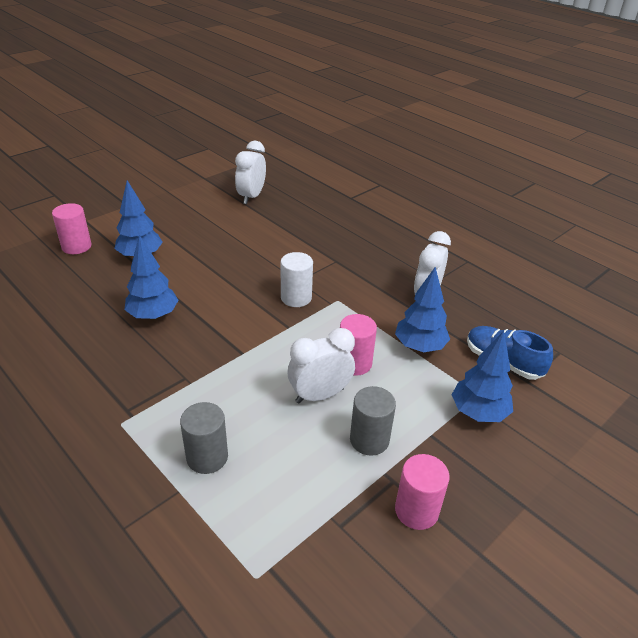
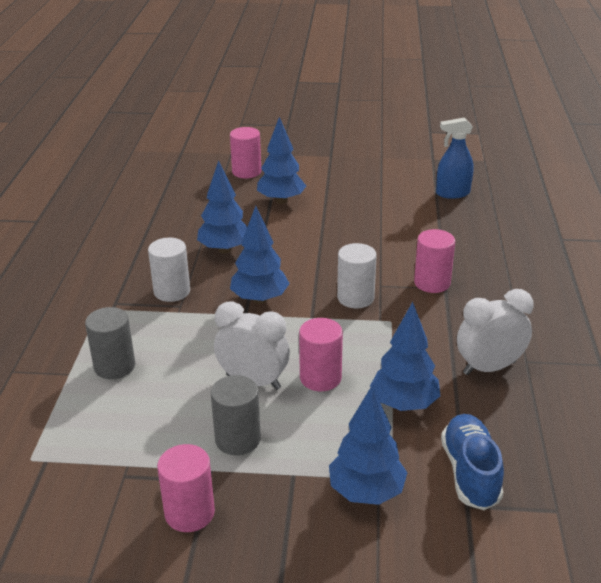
camera: 50 degrees right, 5 degrees down
white clock [235,141,266,204] -> blue spray bottle [436,118,474,199]
none -> white cylinder [148,238,190,302]
none -> blue tree [230,206,290,304]
none -> pink cylinder [414,229,455,293]

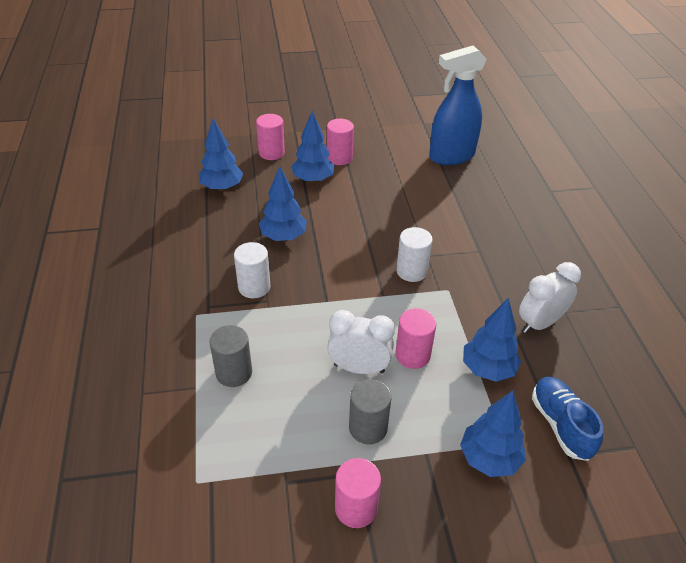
camera: 15 degrees left, 10 degrees up
blue tree [230,206,290,304] -> blue tree moved to [199,118,243,191]
pink cylinder [414,229,455,293] -> pink cylinder moved to [327,119,354,165]
blue spray bottle [436,118,474,199] -> blue spray bottle [429,46,487,165], size x1.69

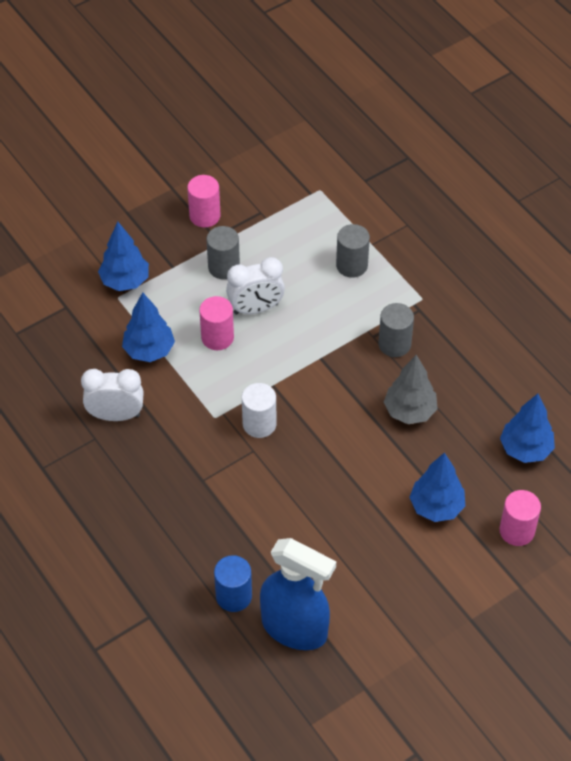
camera: 155 degrees right, 10 degrees up
white cylinder [234,242,270,298] -> grey cylinder [378,303,414,357]
blue tree [259,166,307,241] -> grey tree [384,355,438,424]
pink cylinder [327,119,354,165] -> none
blue spray bottle [429,46,487,165] -> blue spray bottle turned 75 degrees clockwise [260,538,336,650]
white clock [519,262,581,333] -> white clock turned 120 degrees counterclockwise [81,369,144,421]
blue shoe [532,377,603,461] -> none
none -> blue cylinder [214,555,252,612]

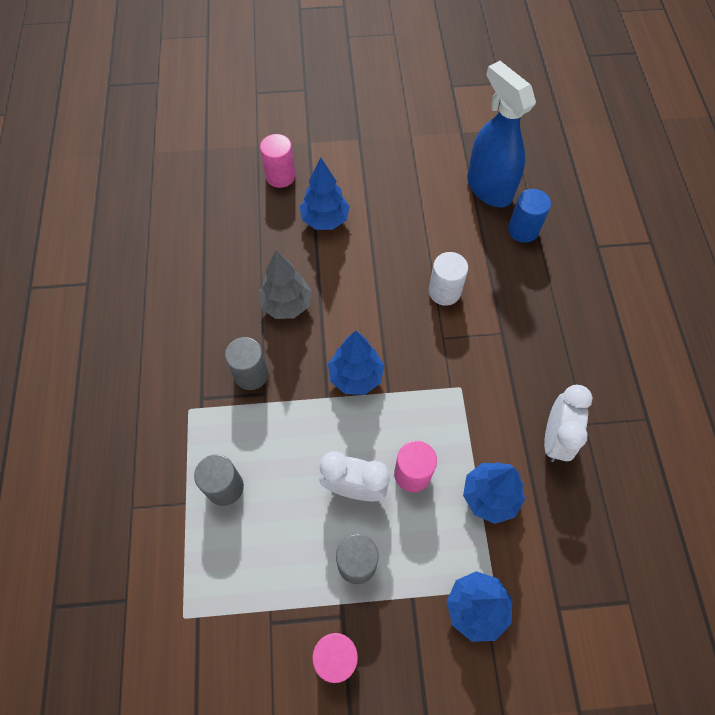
camera: 150 degrees left, 10 degrees up
white clock [81,369,144,421] -> white clock turned 105 degrees counterclockwise [544,385,593,462]
white cylinder [242,383,276,438] -> white cylinder moved to [429,252,468,306]
blue tree [500,394,555,463] -> blue tree moved to [328,331,384,395]

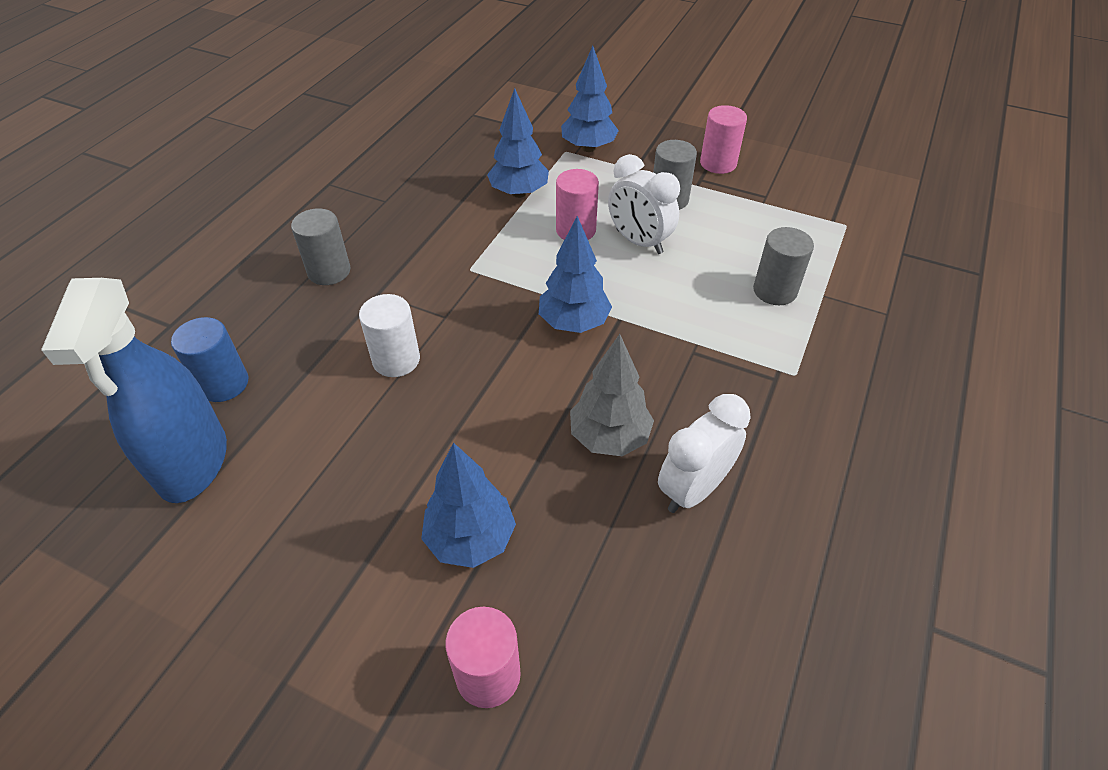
camera: 150 degrees left, 15 degrees down
grey cylinder [225,337,268,390] -> grey cylinder moved to [291,208,350,285]
white clock [544,385,593,462] -> white clock moved to [658,394,751,513]

